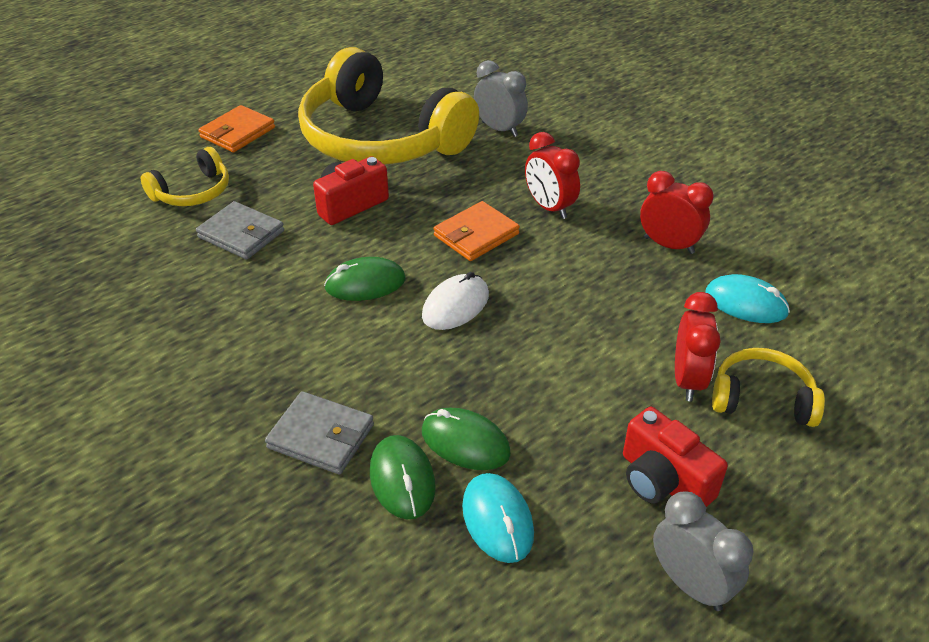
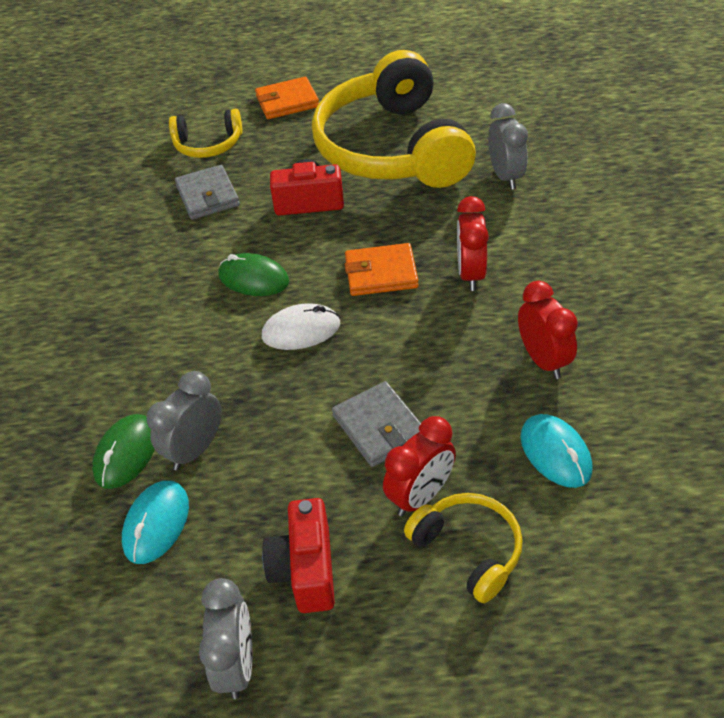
camera: 40 degrees right, 5 degrees up
grey wallet [265,391,374,475] -> grey wallet moved to [332,381,421,467]
green mouse [422,407,511,470] -> grey clock [147,371,222,470]

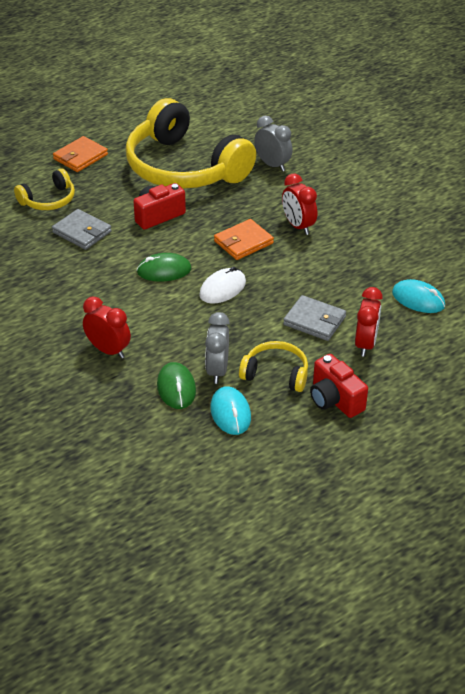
camera: 35 degrees left, 5 degrees down
grey clock [199,578,252,699] -> none
yellow headphones [404,493,523,603] -> yellow headphones moved to [239,341,308,392]
red clock [518,281,578,379] -> red clock moved to [83,297,131,359]

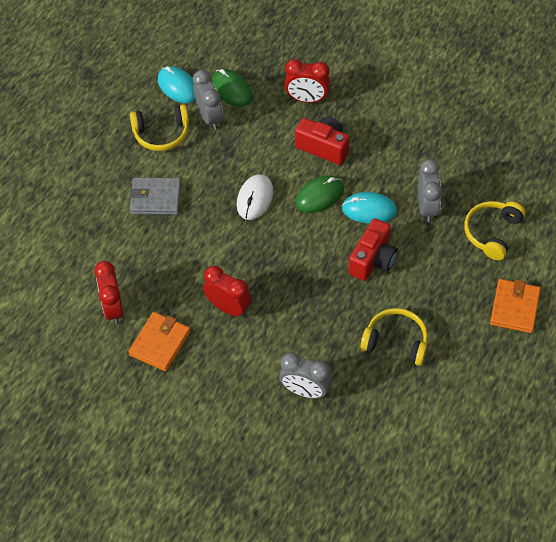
camera: 155 degrees right, 15 degrees up
grey wallet [52,209,112,250] -> grey clock [418,159,442,222]
yellow headphones [126,98,256,189] -> yellow headphones [360,308,428,366], size x0.45
orange wallet [214,219,274,260] -> orange wallet moved to [128,312,190,371]
red camera [310,354,368,418] -> red camera moved to [295,117,349,165]
red clock [355,287,383,357] -> red clock moved to [94,261,124,324]
turquoise mouse [392,279,445,313] -> turquoise mouse moved to [342,192,397,224]

